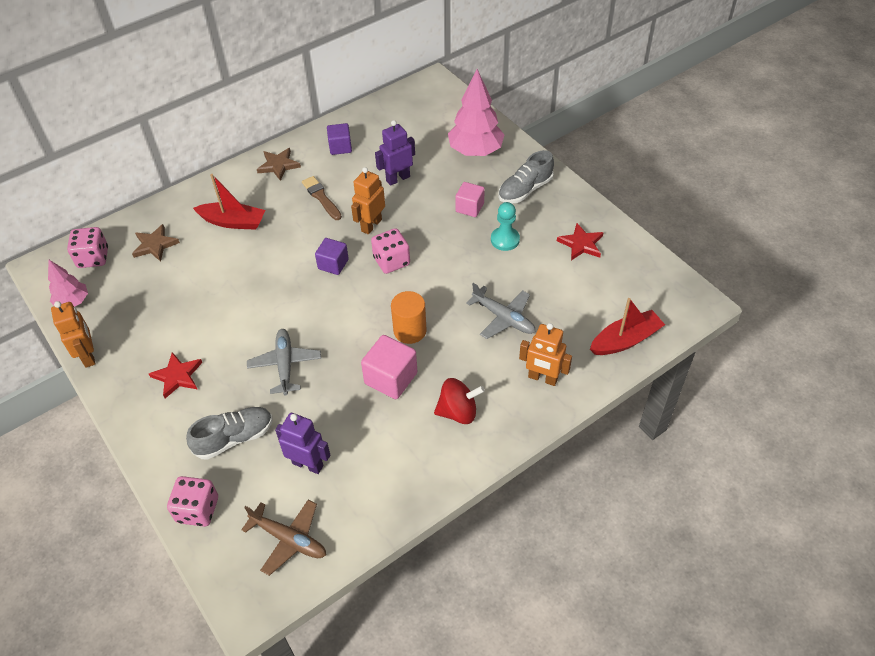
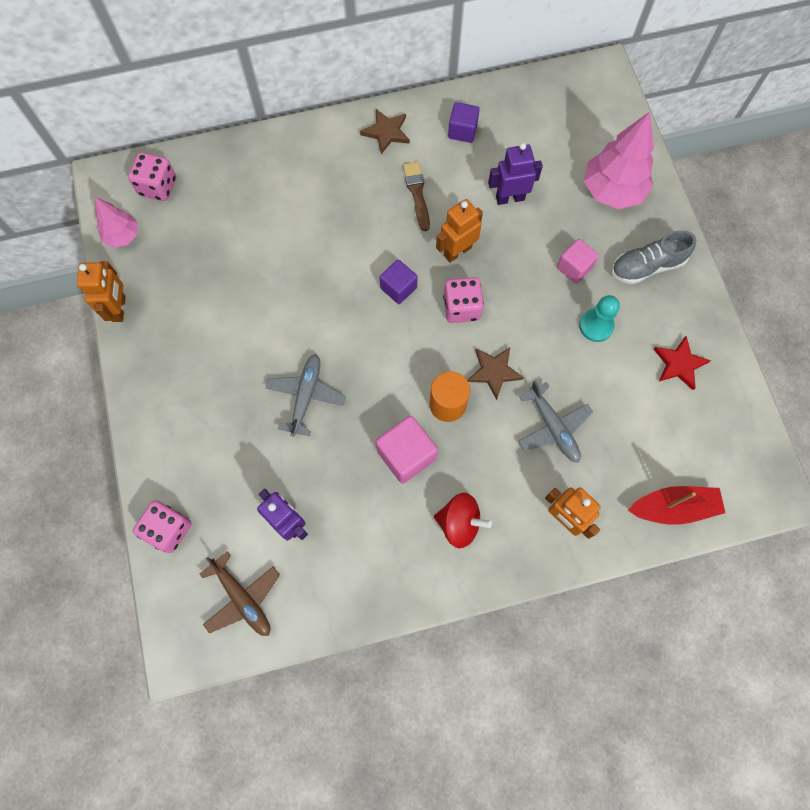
camera: 20 degrees right, 20 degrees up
brown star [132,224,180,262] -> brown star moved to [467,347,524,400]
red star [149,352,202,398] -> none
grey shoe [186,407,273,460] -> none
red boat [193,174,265,230] -> none

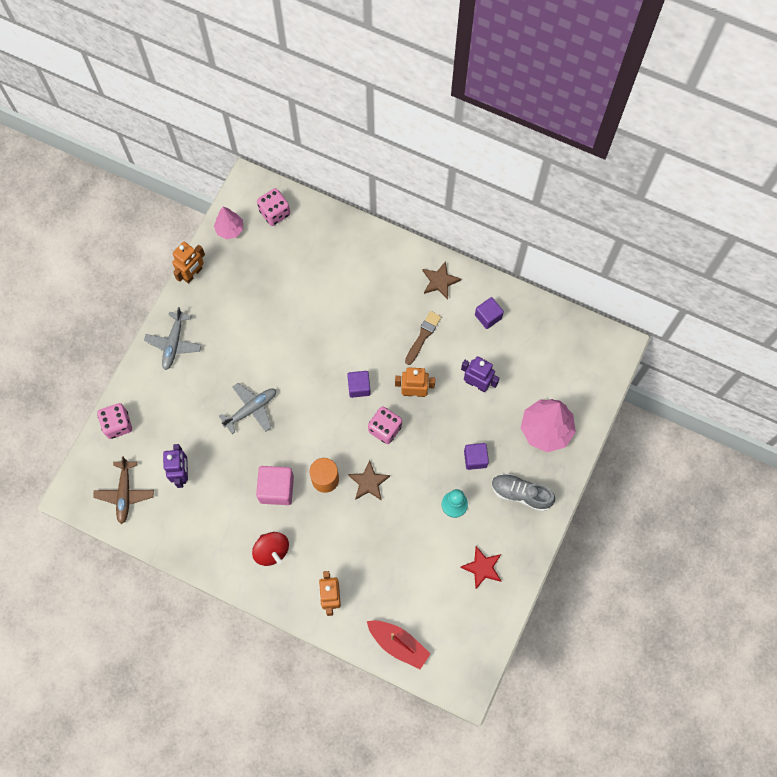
camera: 40 degrees right, 0 degrees up
grey plane [518,381,593,463] -> grey plane moved to [144,307,202,370]
pink cube [557,239,599,284] -> purple cube [464,443,489,470]

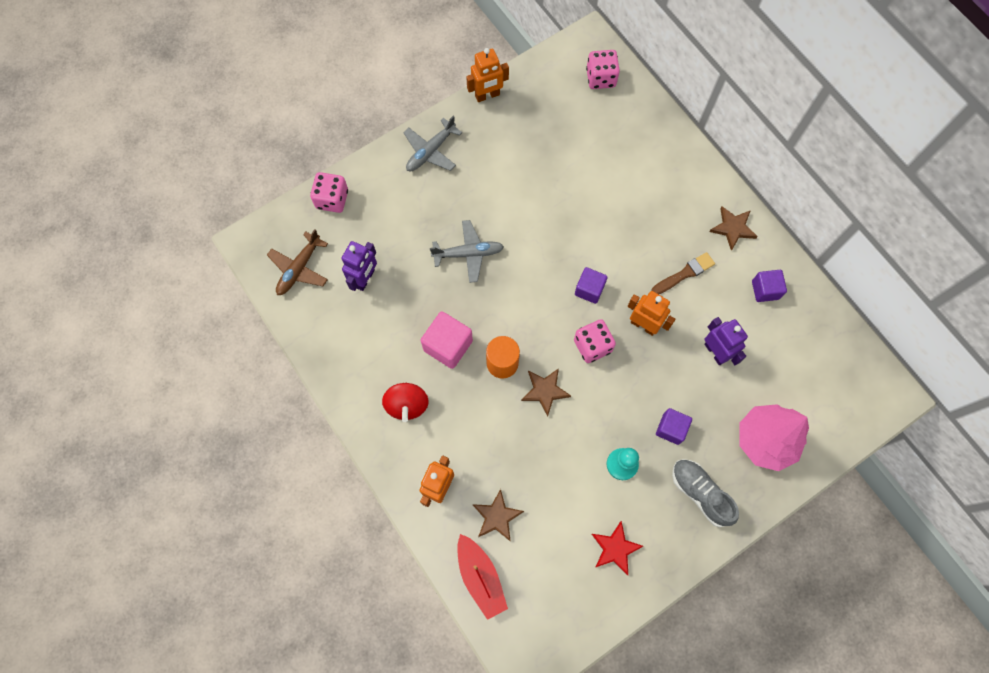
camera: 30 degrees right, 0 degrees up
pink tree [214,207,243,239] -> none
none -> brown star [472,489,524,541]

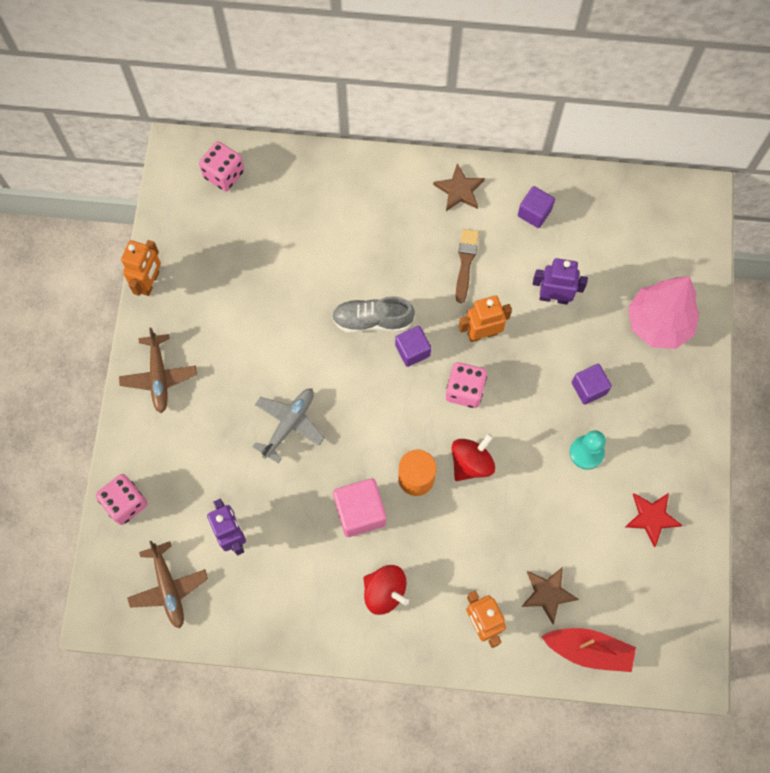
camera: 50 degrees left, 0 degrees up
grey plane [403,115,462,171] -> brown plane [119,328,197,413]
brown star [521,368,571,416] -> red spinning top [452,433,495,481]
grey shoe [672,459,739,527] -> grey shoe moved to [331,296,415,333]

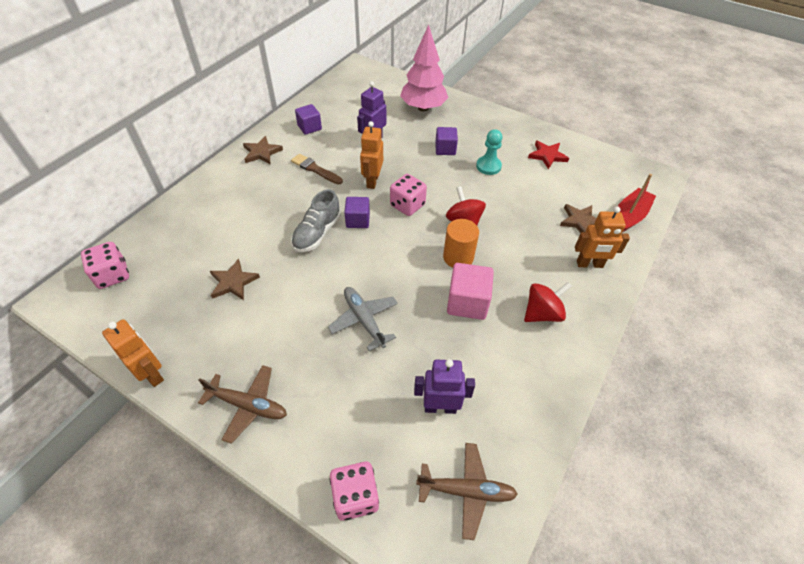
camera: 65 degrees left, 20 degrees down
none -> brown star [210,259,260,300]

